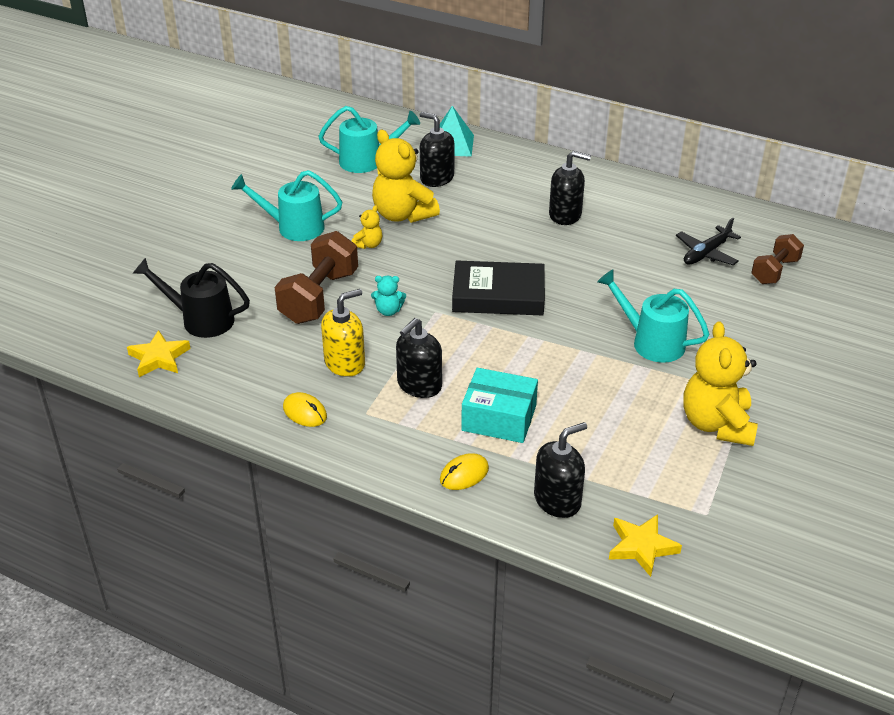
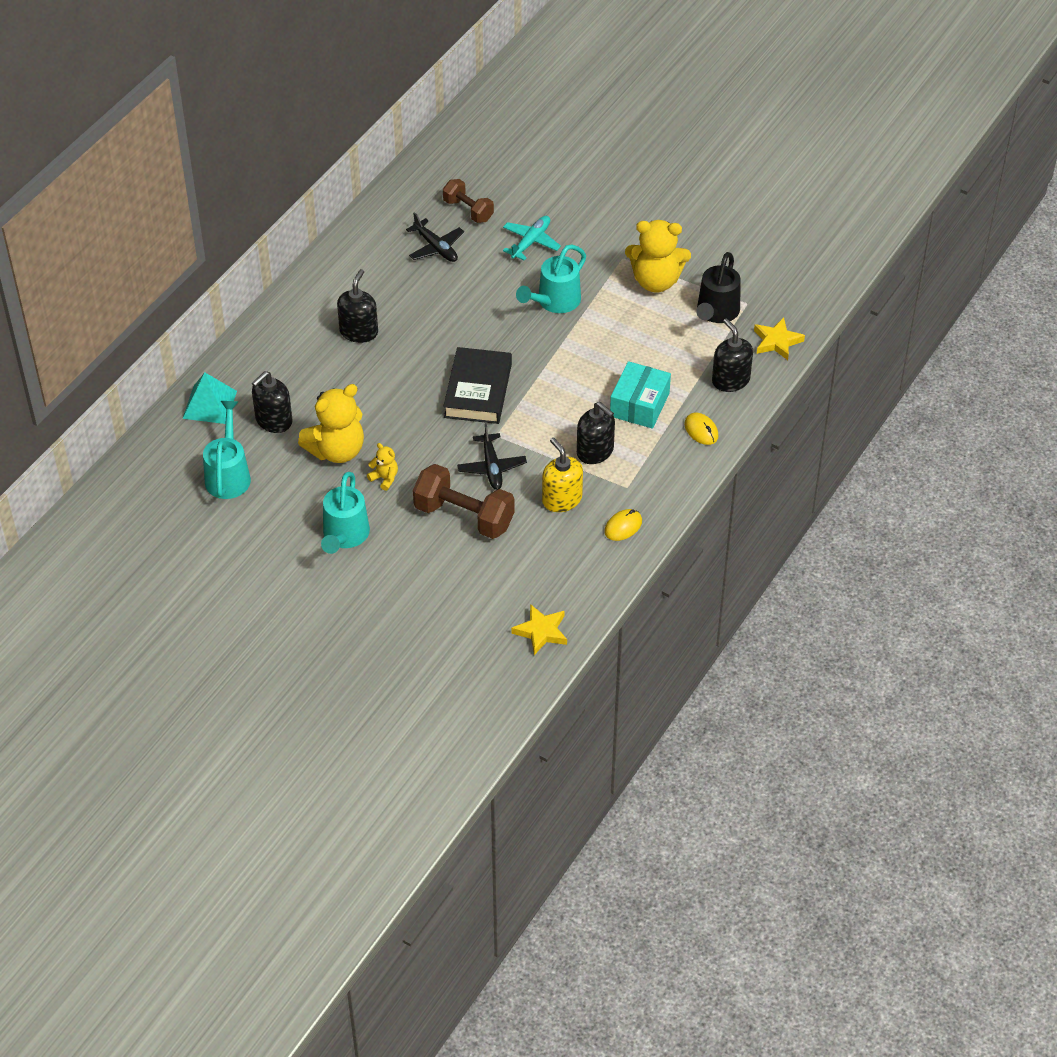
camera: 85 degrees left, 10 degrees up
black watering can [133,258,250,338] -> black watering can moved to [696,252,741,323]
turquoise teddy bear [371,276,406,316] -> black plane [457,423,527,490]
none -> turquoise plane [503,216,561,261]

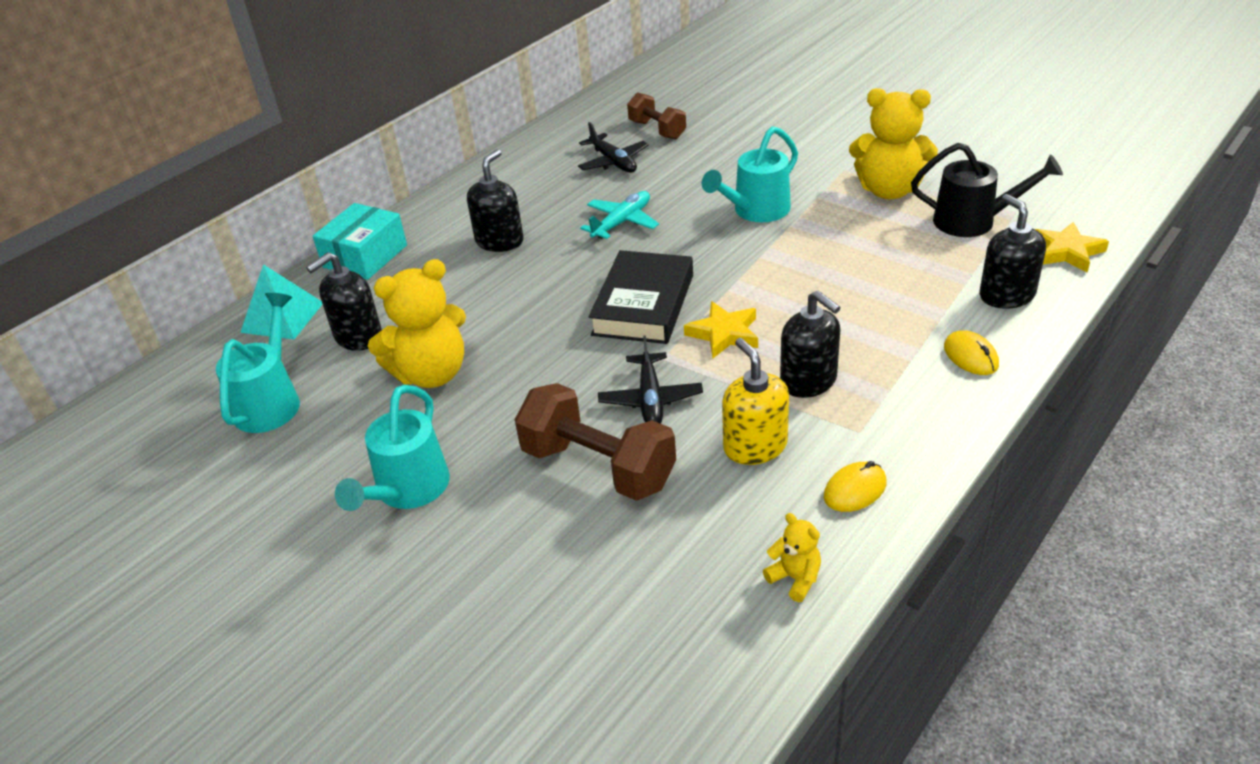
camera: 10 degrees right, 10 degrees down
yellow teddy bear [367,443,398,491] -> yellow teddy bear moved to [763,513,821,602]
turquoise plane [503,216,561,261] -> turquoise plane moved to [580,191,659,239]
yellow star [511,604,567,655] -> yellow star moved to [684,301,758,358]
turquoise box [610,361,671,429] -> turquoise box moved to [313,203,407,280]
black watering can [696,252,741,323] -> black watering can turned 105 degrees counterclockwise [911,143,1063,237]

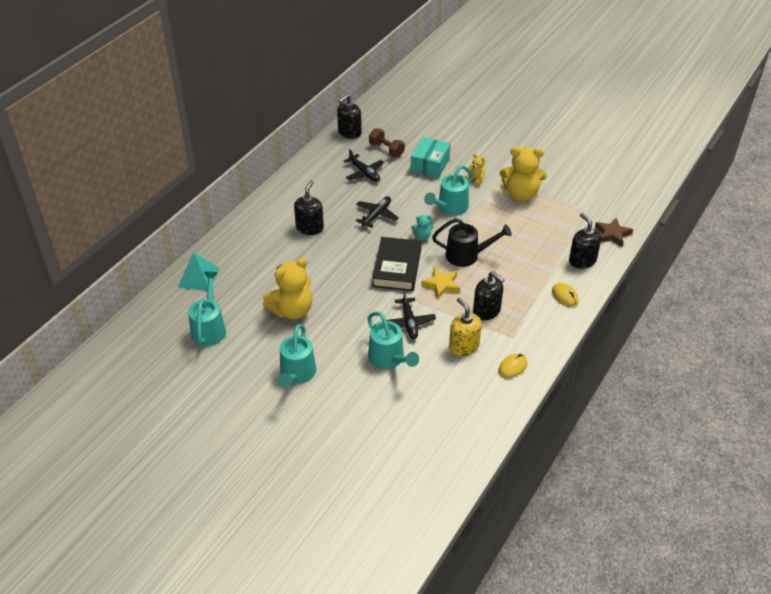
camera: 10 degrees left, 5 degrees up
black soap dispenser [306,252,382,351] -> black soap dispenser moved to [337,94,362,139]
turquoise box [313,203,407,280] -> turquoise box moved to [411,137,450,178]
brown dumbbell [515,383,676,501] -> turquoise watering can [367,311,419,369]
turquoise plane [580,191,659,239] -> black plane [356,196,399,228]
yellow teddy bear [763,513,821,602] -> yellow teddy bear moved to [465,154,485,186]
black watering can [911,143,1063,237] -> black watering can moved to [432,218,512,267]
yellow star [1035,222,1109,273] -> brown star [595,218,633,247]
none -> turquoise teddy bear [411,215,434,240]

